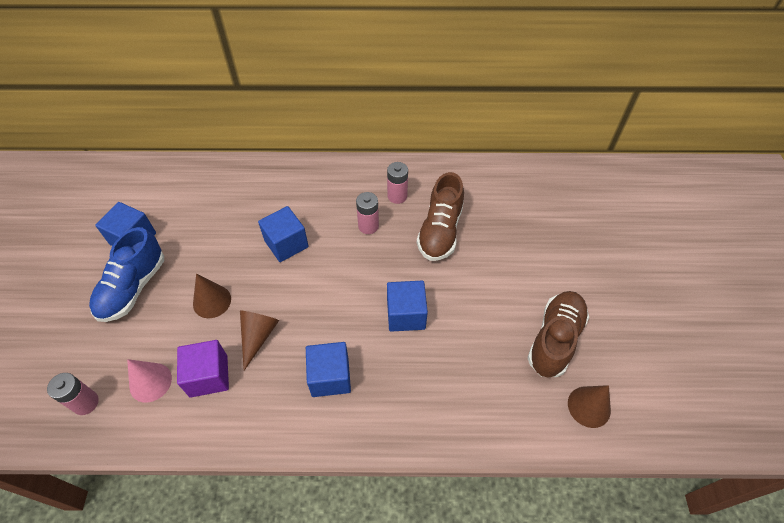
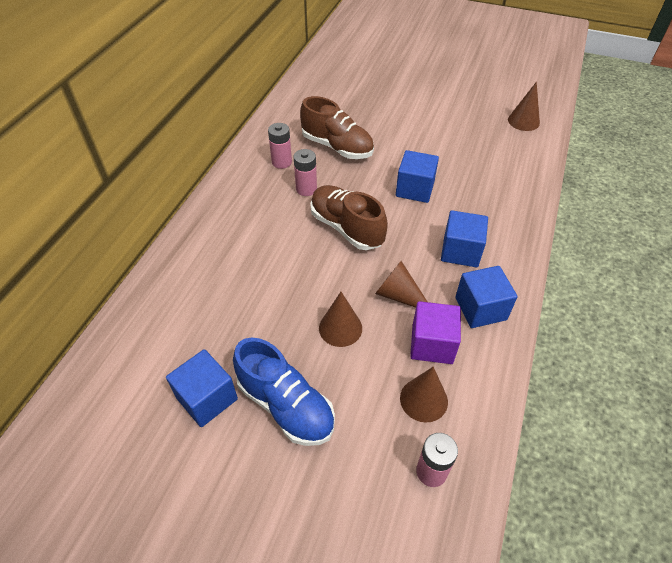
camera: 70 degrees left, 5 degrees down
pink cone [127,359,172,403] -> brown cone [400,367,448,422]
blue cube [258,206,309,262] -> blue cube moved to [455,266,518,328]
brown shoe [528,291,589,377] -> brown shoe moved to [310,185,388,250]

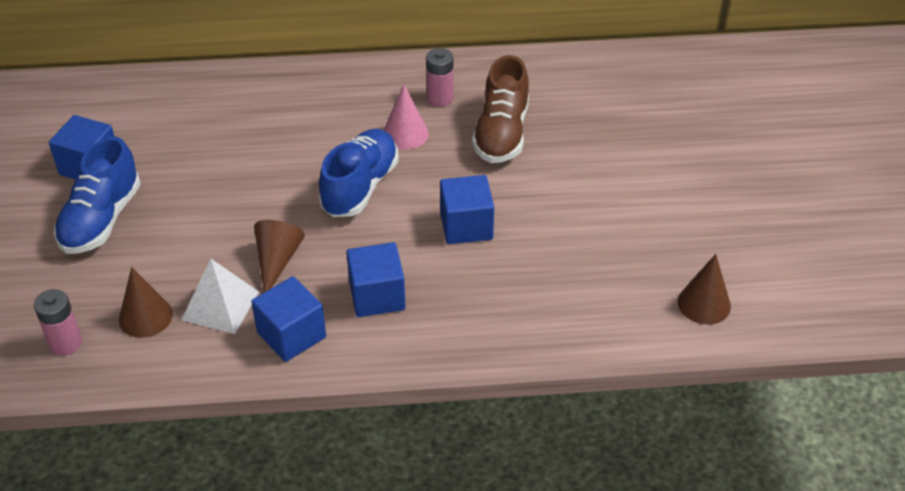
camera: 65 degrees right, 5 degrees down
pink battery [294,149,317,196] -> pink cone [384,84,429,150]
brown shoe [310,185,388,250] -> blue shoe [319,129,399,217]
brown cone [319,292,362,347] -> none
purple cube [410,301,461,364] -> white pyramid [182,258,259,334]

